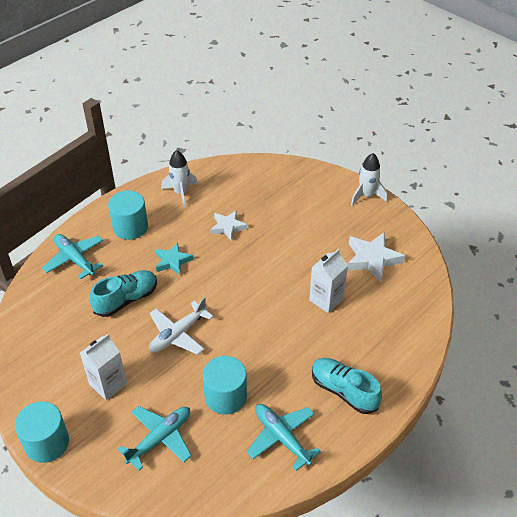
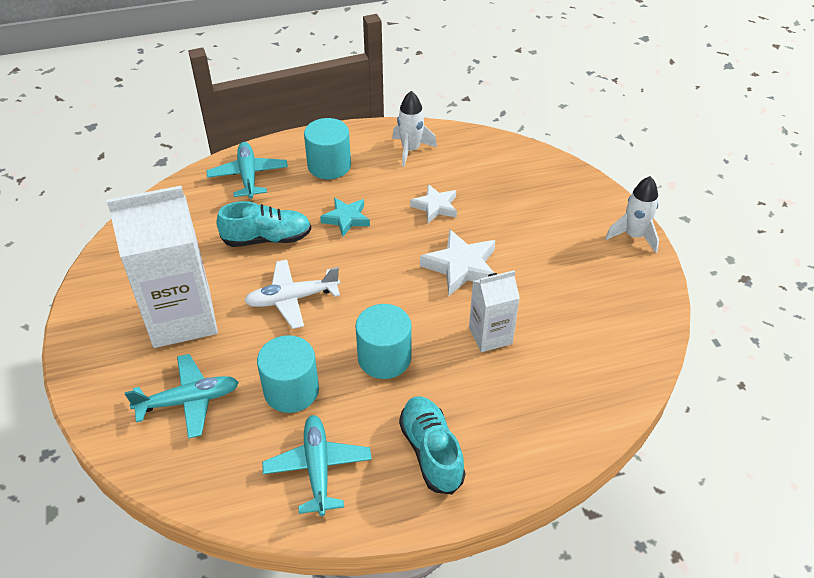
camera: 30 degrees right, 0 degrees up
turquoise cylinder [15,401,69,463] -> turquoise cylinder moved to [355,304,412,379]
white carton [80,334,127,400] -> white carton [107,186,218,348], size x1.89
white star [347,232,405,282] -> white star moved to [420,229,496,296]

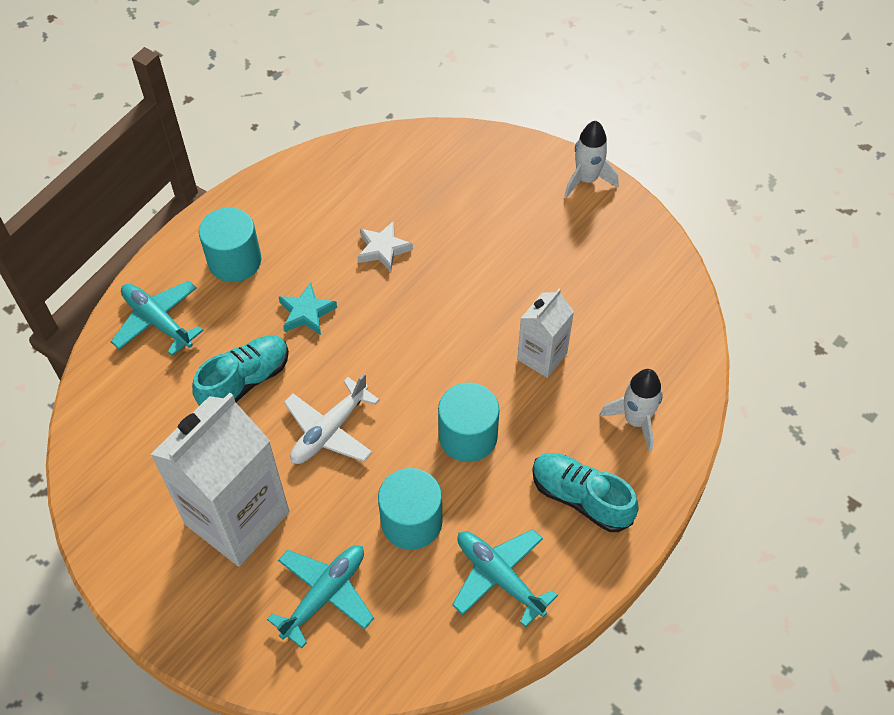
camera: 35 degrees left, 10 degrees up
white rocket [392,91,437,167] -> white rocket moved to [600,369,663,452]
white star [420,229,496,296] -> none

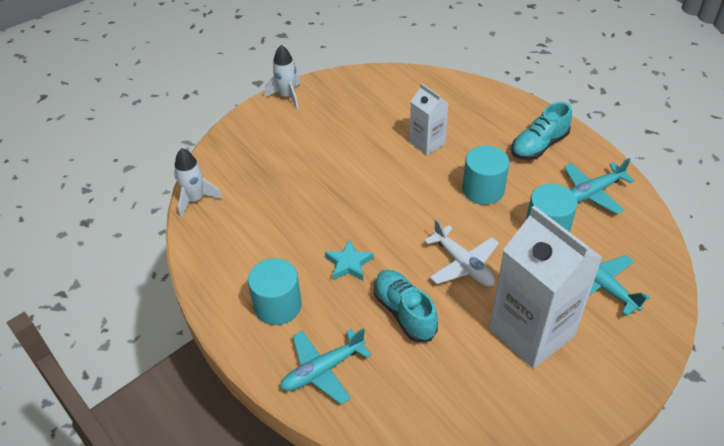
camera: 75 degrees left, 10 degrees down
white star [358,221,413,272] -> none
white rocket [600,369,663,452] -> white rocket moved to [174,148,222,218]

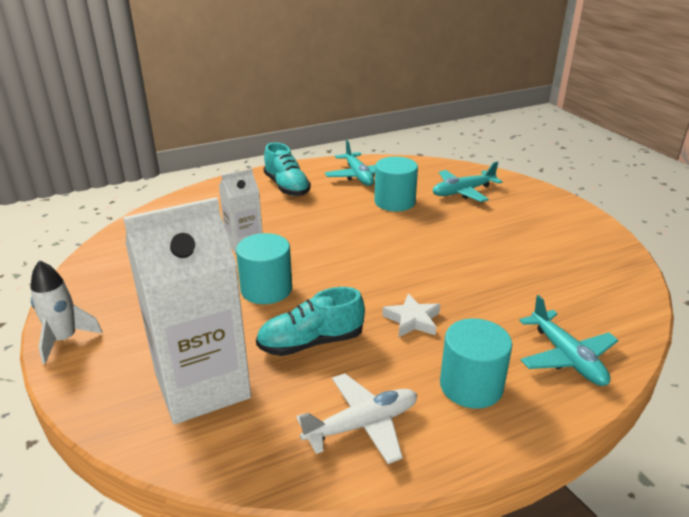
camera: 80 degrees left, 15 degrees down
white rocket [174,148,222,218] -> none
turquoise star [325,240,373,280] -> white star [382,293,440,337]
turquoise shoe [374,270,438,342] -> turquoise shoe moved to [256,287,365,356]
white plane [424,219,499,287] -> white plane moved to [296,373,417,464]
turquoise cylinder [462,145,510,205] -> turquoise cylinder moved to [236,233,292,304]
white carton [489,206,603,369] -> white carton moved to [123,197,251,424]

